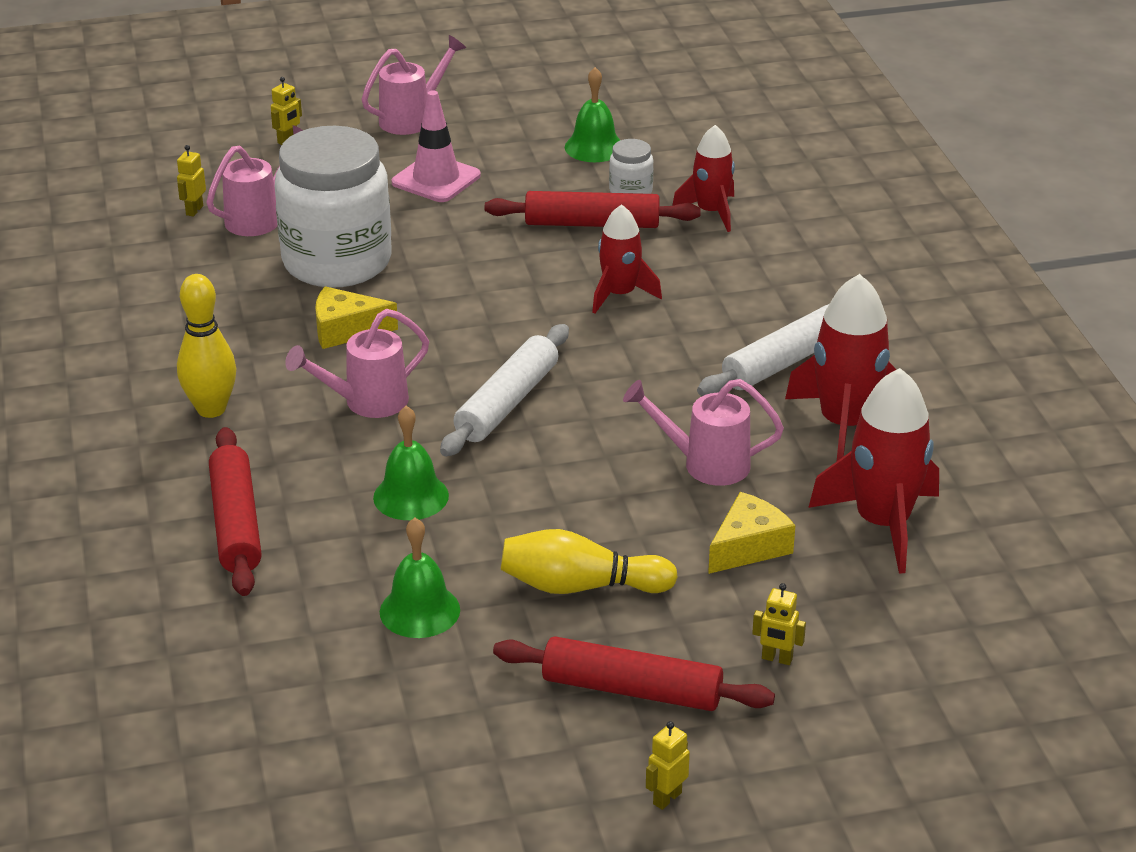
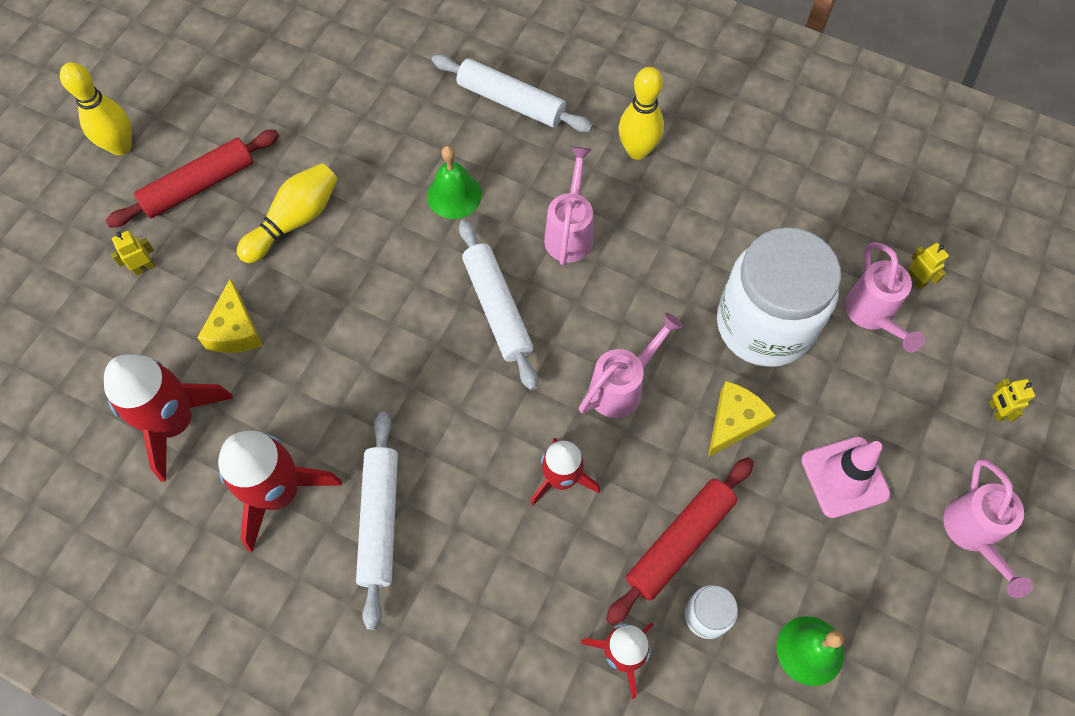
camera: 130 degrees right, 30 degrees up
red rolling pin [209,427,262,596] -> white rolling pin [432,54,593,132]
yellow cheese [315,286,398,349] -> yellow cheese moved to [708,381,776,457]
green bell [380,518,460,638] -> none
pink watering can [623,379,784,486] -> pink watering can moved to [579,312,683,418]
yellow robot [646,721,690,810] -> yellow bowling pin [60,62,132,156]

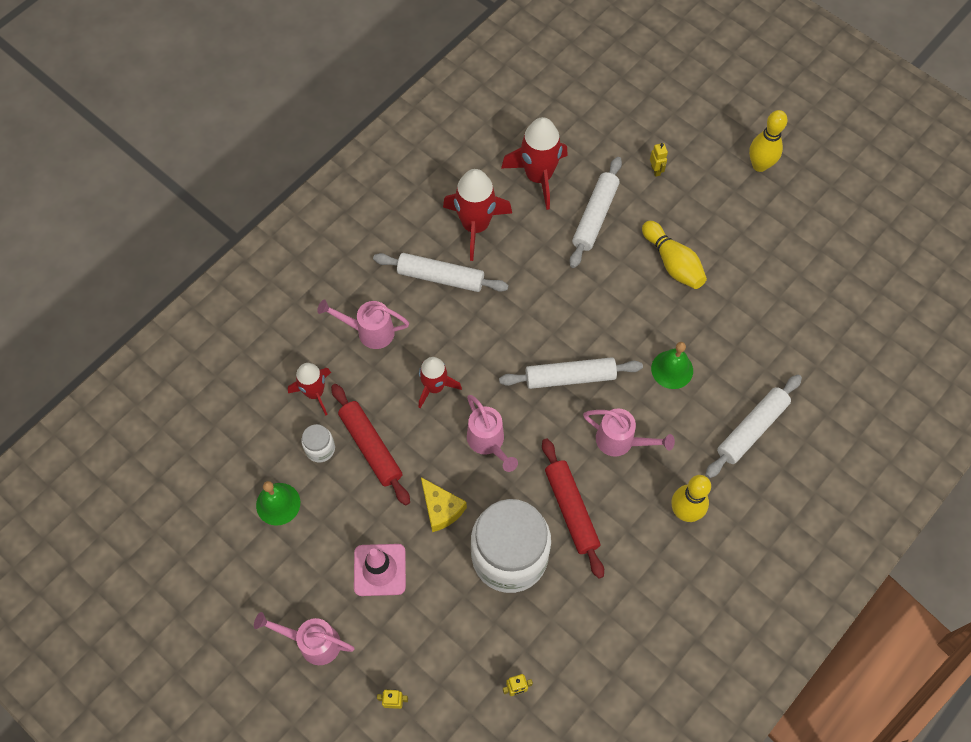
camera: 105 degrees right, 0 degrees up
red rolling pin [106,130,279,228] -> red rolling pin moved to [542,438,604,579]
yellow cheese [197,278,263,353] -> white rolling pin [570,157,622,268]
pink watering can [845,242,925,352] -> pink watering can moved to [317,299,409,349]

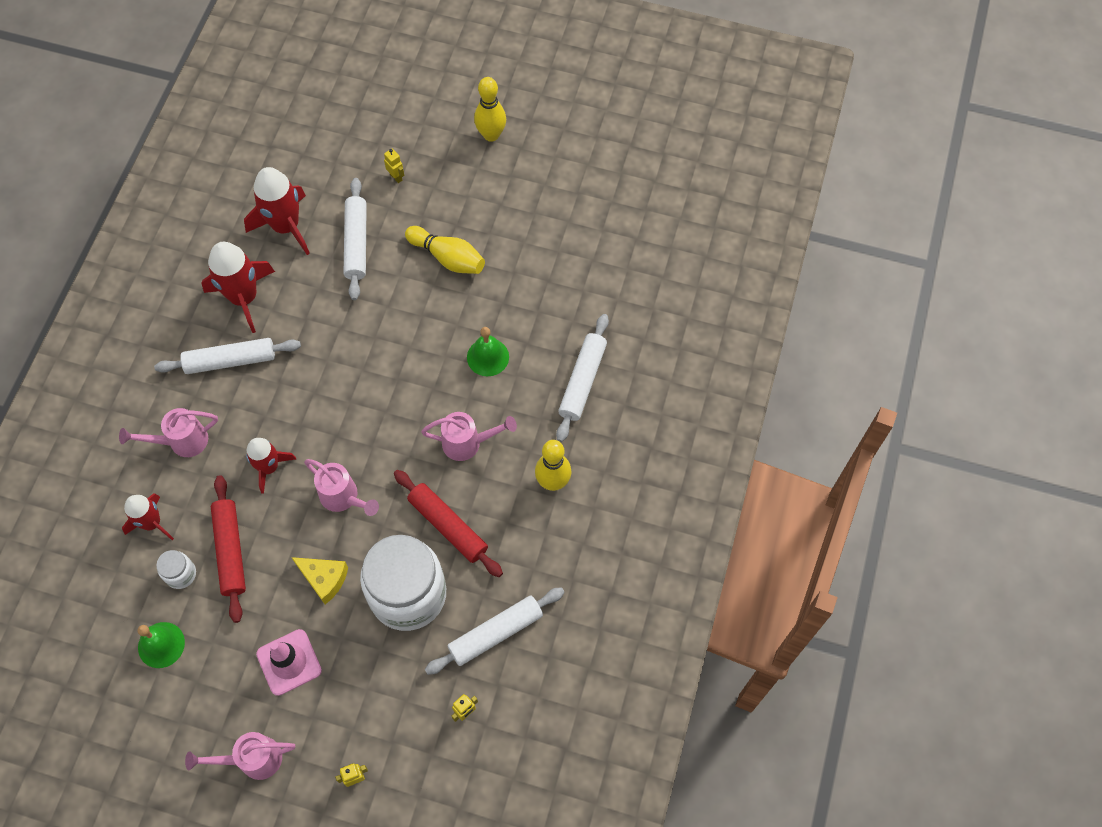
camera: 25 degrees left, 0 degrees up
red rolling pin [331,384,410,505] -> red rolling pin turned 45 degrees clockwise [211,475,246,623]
white rolling pin [499,357,643,389] -> white rolling pin moved to [425,587,565,675]

